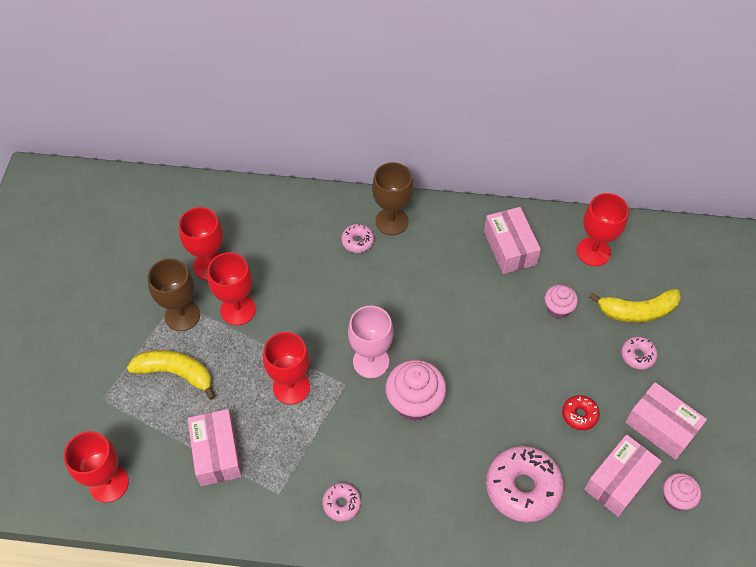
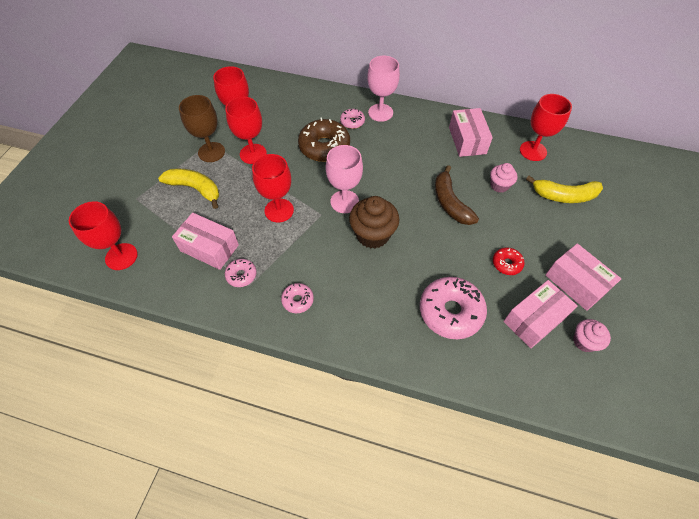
camera: 10 degrees right, 0 degrees up
pink box [187,409,242,486] -> pink box turned 60 degrees counterclockwise [172,213,239,270]
brown goblet [372,162,414,235] -> pink goblet [367,56,400,122]
pink cupcake [386,360,446,421] -> brown cupcake [349,196,399,248]
pink donut [621,337,658,370] -> pink donut moved to [225,259,257,287]
none -> brown donut [298,118,350,162]
none -> brown banana [435,165,479,225]

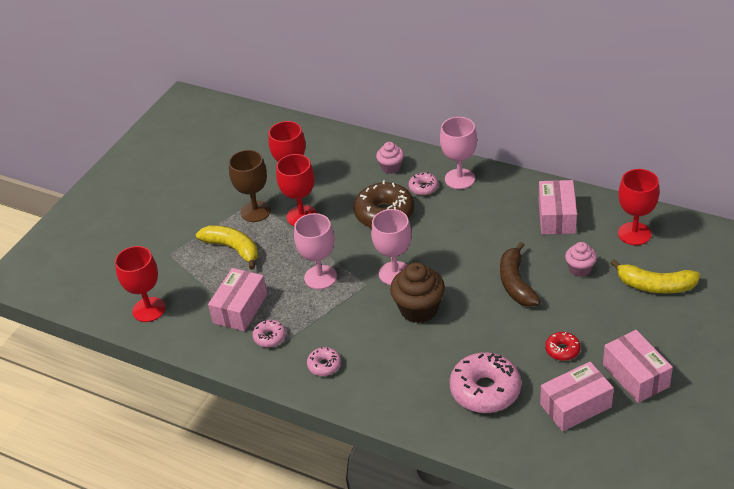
camera: 15 degrees right, 15 degrees down
pink box [172,213,239,270] -> pink box turned 75 degrees clockwise [208,268,267,331]
red goblet [252,154,294,223] -> pink goblet [294,213,337,289]
pink cupcake [573,319,611,352] -> pink cupcake moved to [376,142,404,174]

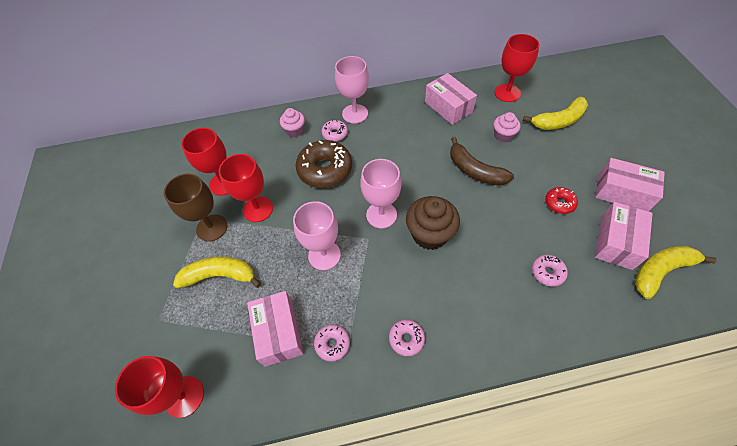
camera: 40 degrees left, 15 degrees up
pink donut [450,352,521,413] -> pink donut [532,255,568,287], size x0.50
none -> yellow banana [635,246,717,299]

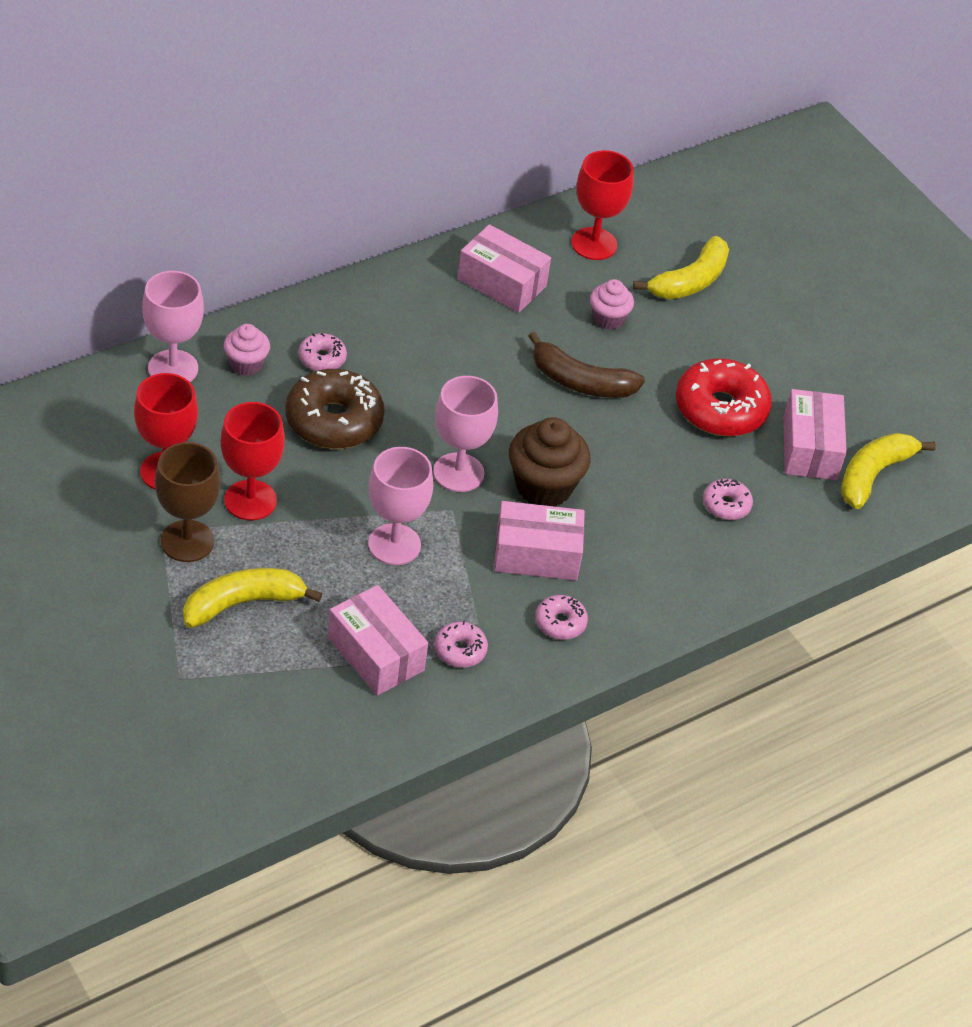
camera: 30 degrees left, 10 degrees down
red goblet [115,356,204,418] -> none
pink goblet [335,56,369,123] -> pink goblet moved to [142,271,204,382]
red donut [545,187,578,214] -> red donut [676,359,772,437], size x2.00
pink box [595,158,665,212] -> pink box moved to [494,501,585,580]

